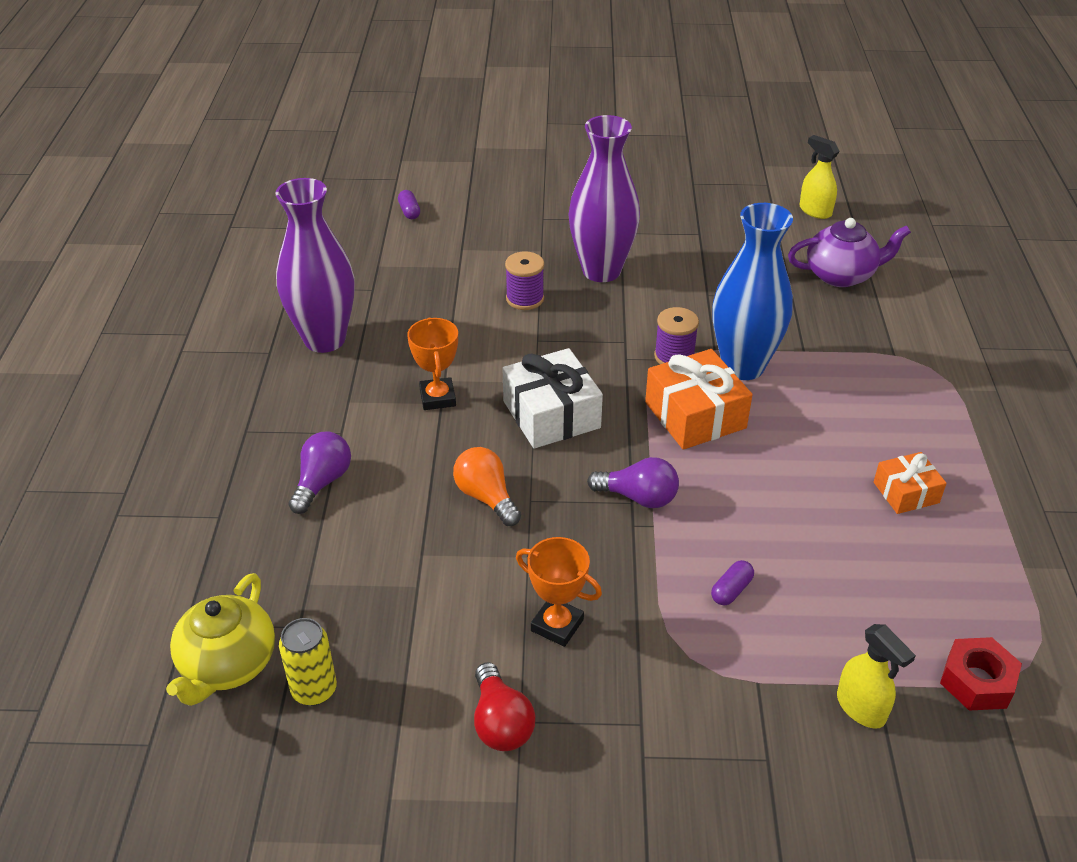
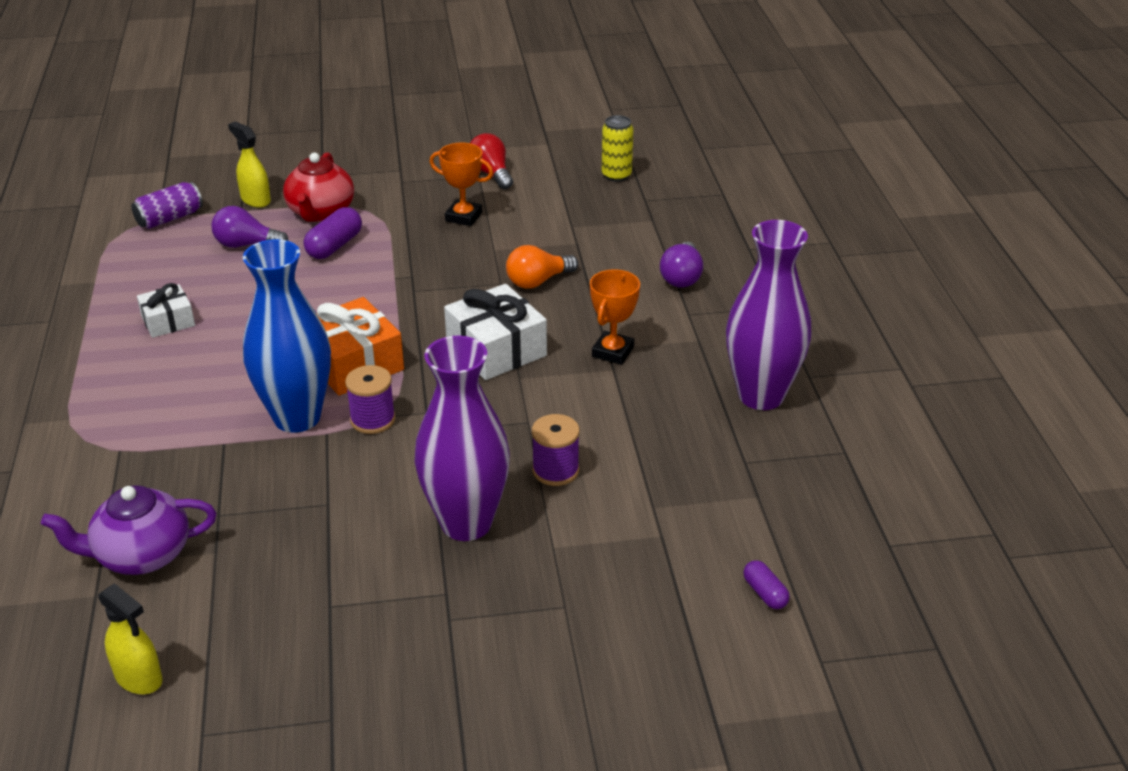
camera: 170 degrees right, 5 degrees down
yellow teapot [166,573,275,706] -> none
orange trophy [407,317,458,410] -> orange trophy turned 45 degrees clockwise [590,269,640,365]
orange light bulb [453,447,521,526] -> orange light bulb turned 105 degrees clockwise [506,245,578,289]
purple light bulb [587,457,679,508] -> purple light bulb moved to [211,206,289,248]
purple capsule [711,560,754,605] -> purple capsule [304,207,362,259], size x1.69
orange gift [874,452,947,514] -> white gift [137,283,195,338]
red nut [940,637,1022,711] -> purple can [131,182,203,229]
none -> red teapot [283,152,354,222]

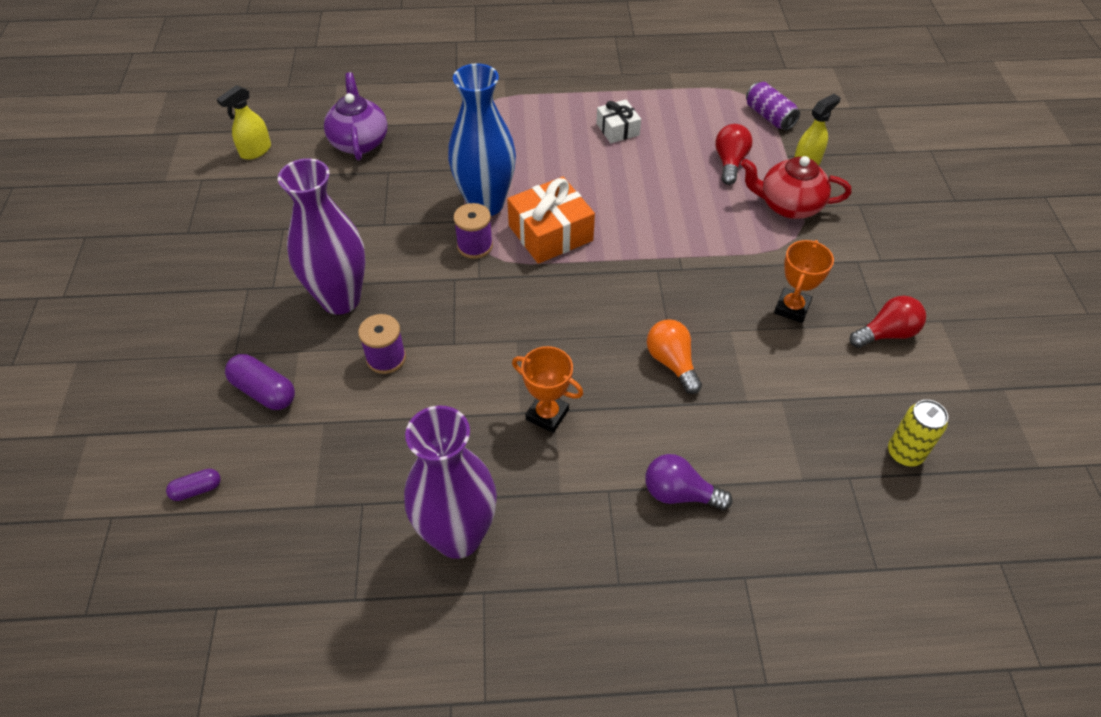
camera: 95 degrees right, 15 degrees up
purple light bulb [211,206,289,248] -> red light bulb [715,124,753,185]
purple capsule [304,207,362,259] -> purple capsule moved to [225,354,295,410]
white gift [444,284,547,380] -> none

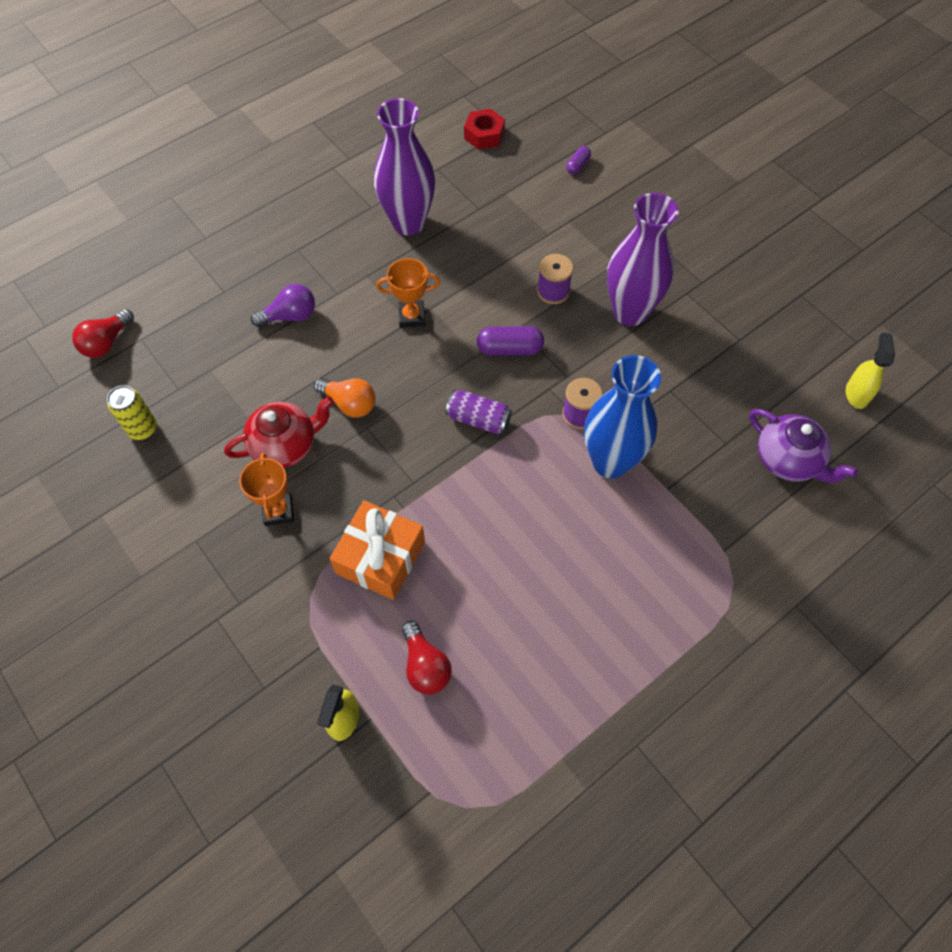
camera: 145 degrees right, 10 degrees up
purple capsule [225,354,295,410] -> purple capsule moved to [477,326,544,356]
orange gift [507,177,595,264] -> orange gift moved to [330,500,425,600]
white gift [596,100,641,143] -> none
red teapot [741,156,851,219] -> red teapot moved to [224,397,334,468]
purple can [746,82,800,130] -> purple can moved to [446,390,512,435]
red light bulb [849,295,926,348] -> red light bulb moved to [72,309,134,358]
none -> red nut [464,109,505,150]

